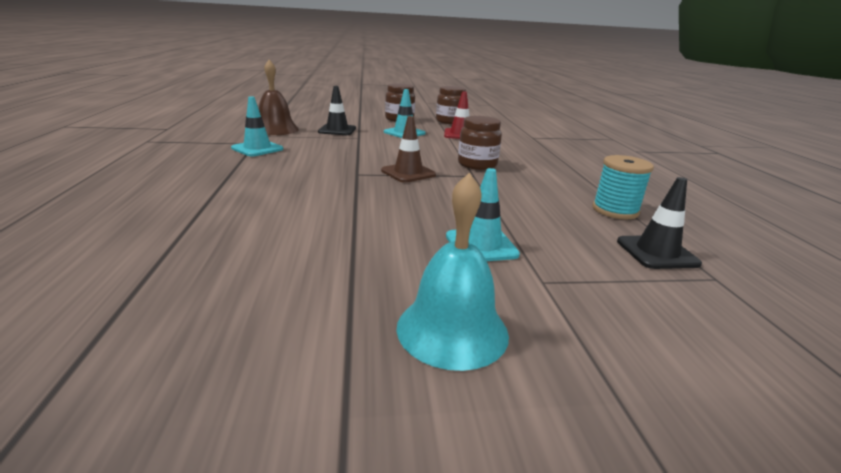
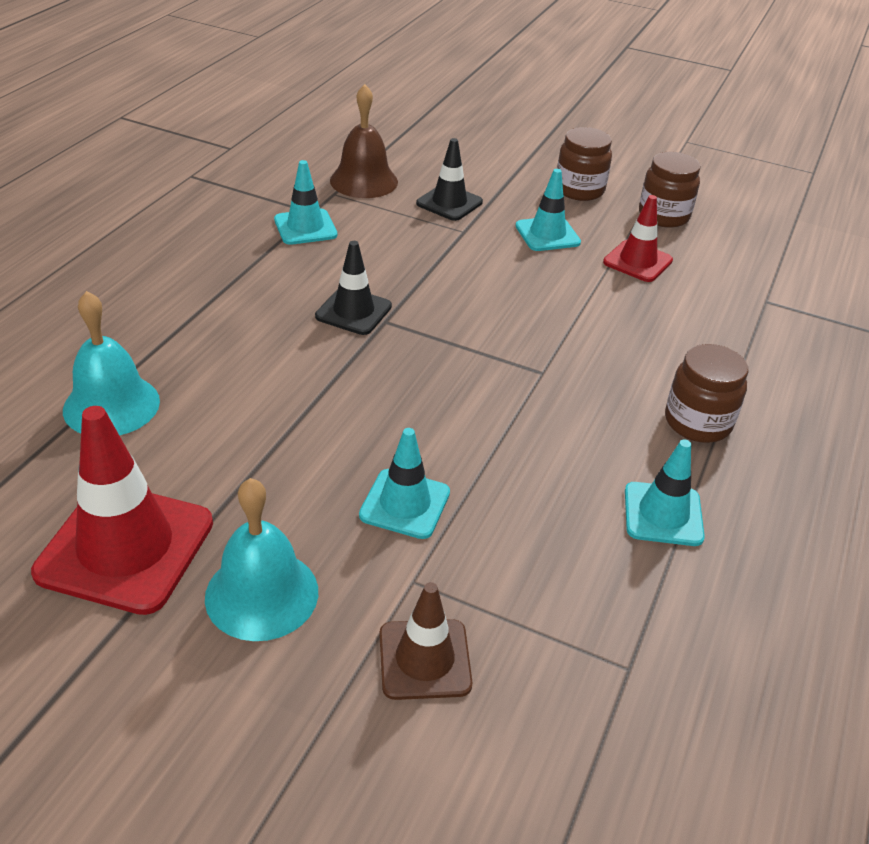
camera: 30 degrees right, 15 degrees up
brown traffic cone [381,116,436,183] -> brown traffic cone moved to [379,582,472,700]
brown jar [458,116,502,170] -> brown jar moved to [665,344,748,443]
turquoise spool [593,155,654,219] -> turquoise traffic cone [625,439,705,546]
black traffic cone [617,177,702,269] -> black traffic cone moved to [315,241,392,335]
none -> red traffic cone [31,406,213,615]
none -> turquoise bell [63,291,160,436]

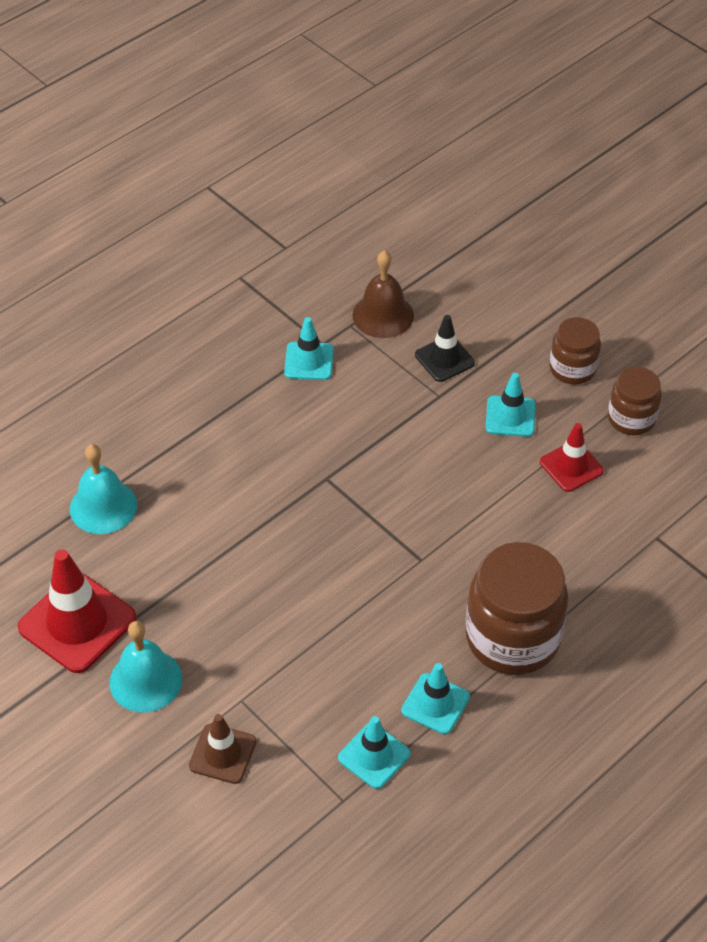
camera: 25 degrees right, 10 degrees up
black traffic cone [315,241,392,335] -> none
turquoise traffic cone [359,428,450,539] -> turquoise traffic cone moved to [338,716,411,789]
brown jar [665,344,748,443] -> brown jar [466,542,568,675], size x1.78

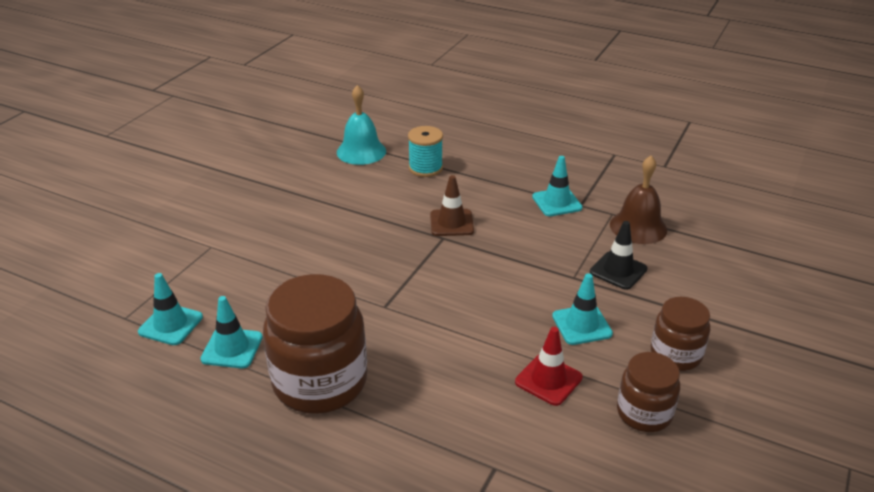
camera: 70 degrees right, 15 degrees down
red traffic cone [18,549,136,673] -> none
turquoise bell [109,621,182,712] -> none
brown traffic cone [189,714,256,784] -> brown traffic cone moved to [430,175,474,236]
none -> turquoise spool [408,126,443,177]

